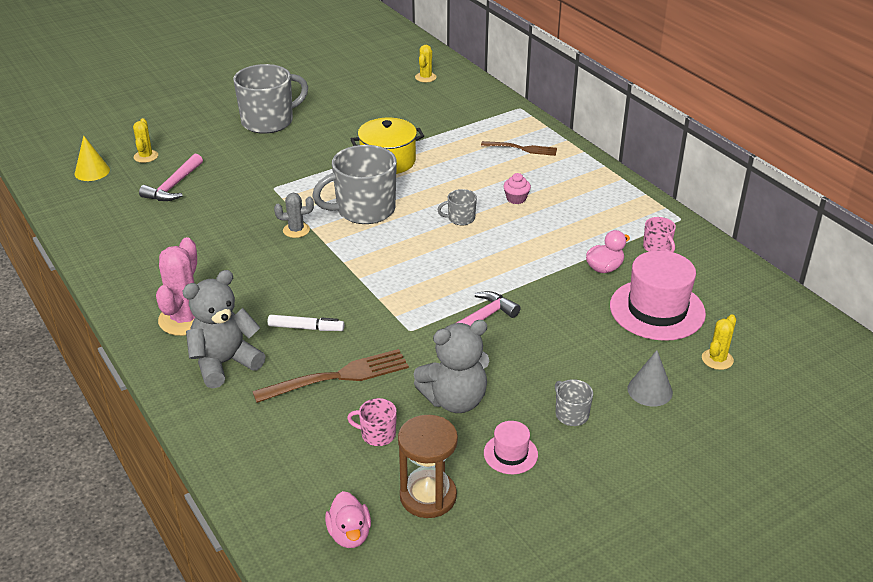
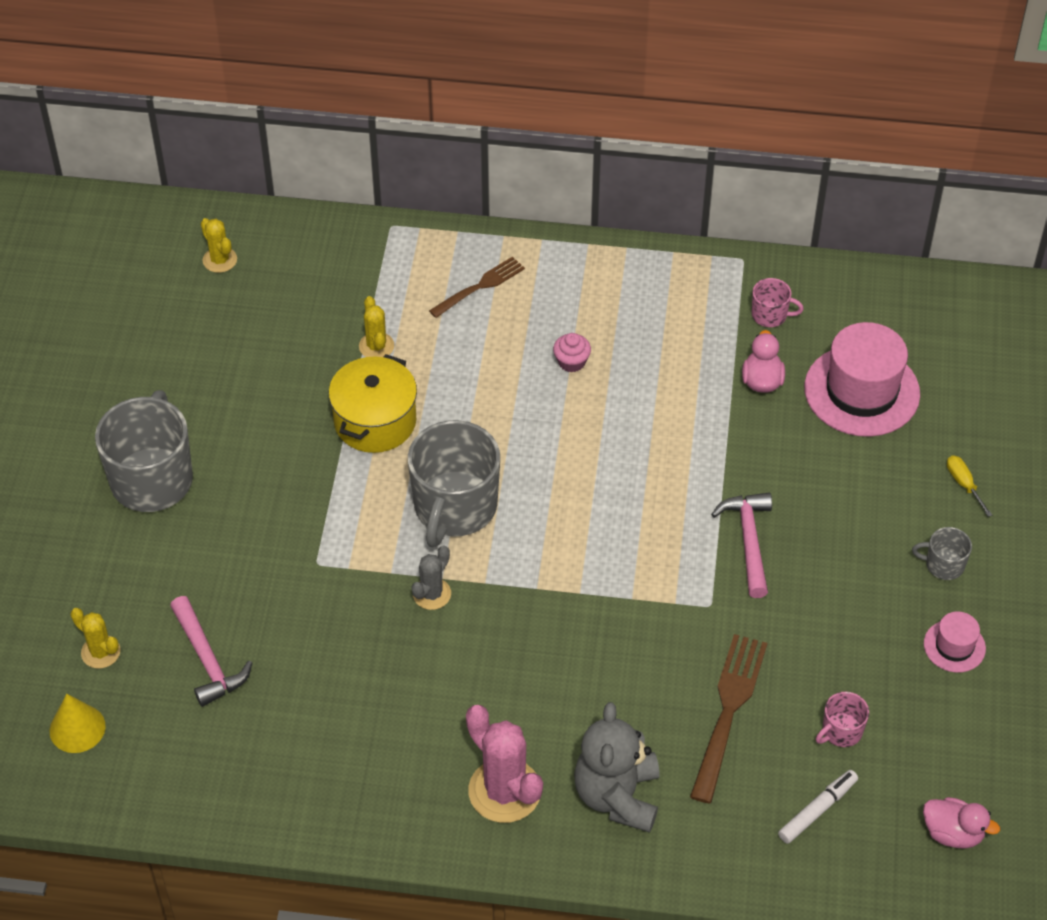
camera: 50 degrees left, 15 degrees up
white marker [267,315,344,331] -> white marker moved to [778,770,858,844]
brown hourglass [398,415,458,518] -> none
grey teddy bear [414,320,489,413] -> none
grey mug [437,189,477,225] -> none
grey cone [627,350,673,407] -> yellow screwdriver [947,456,992,517]
yellow cactus [702,314,736,370] -> yellow cactus moved to [359,296,395,357]

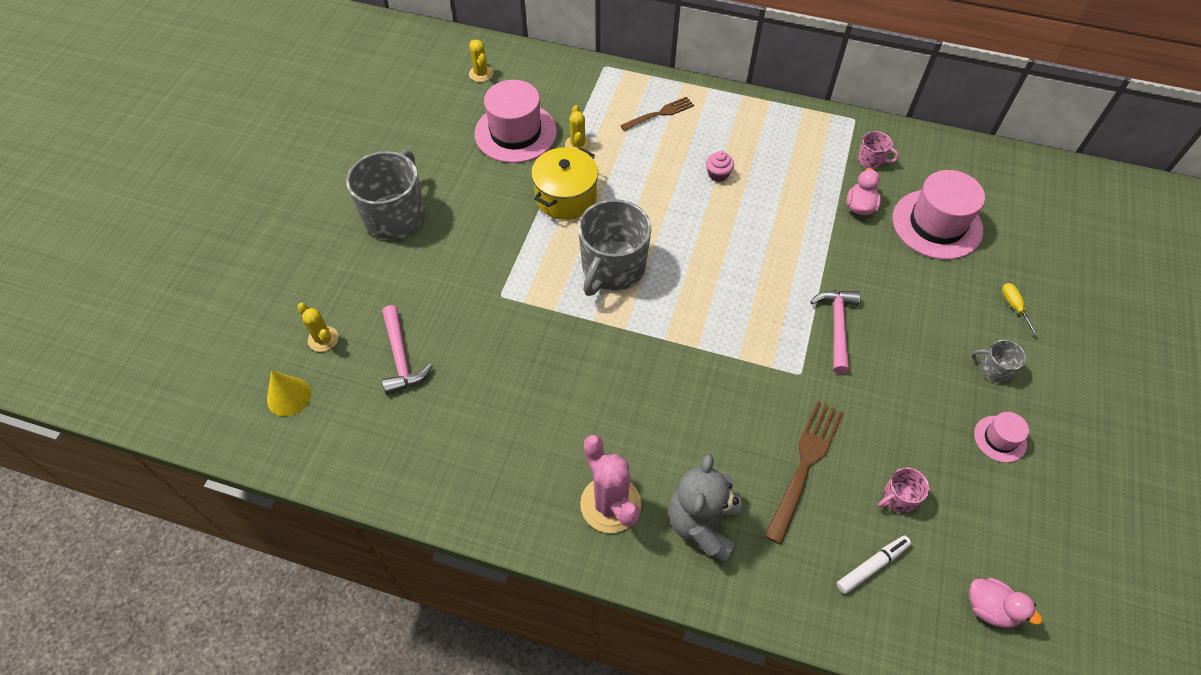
camera: 10 degrees right, 5 degrees up
grey cactus [411,546,451,610] -> none
none -> pink hat [475,80,557,163]

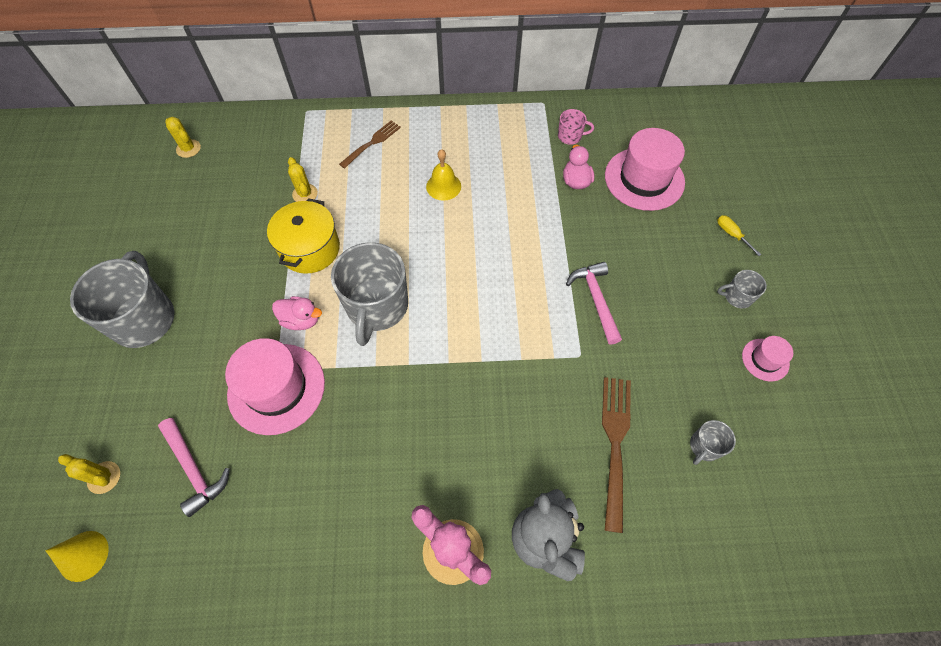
camera: 20 degrees left, 5 degrees up
pink hat [475,80,557,163] -> pink hat moved to [225,338,325,435]
pink cupcake [706,151,734,182] -> yellow bell [426,149,461,201]
white marker [837,535,911,594] -> none
pink mug [878,467,930,513] -> grey mug [690,420,736,465]
pink duck [969,578,1042,628] -> pink duck moved to [272,296,322,330]

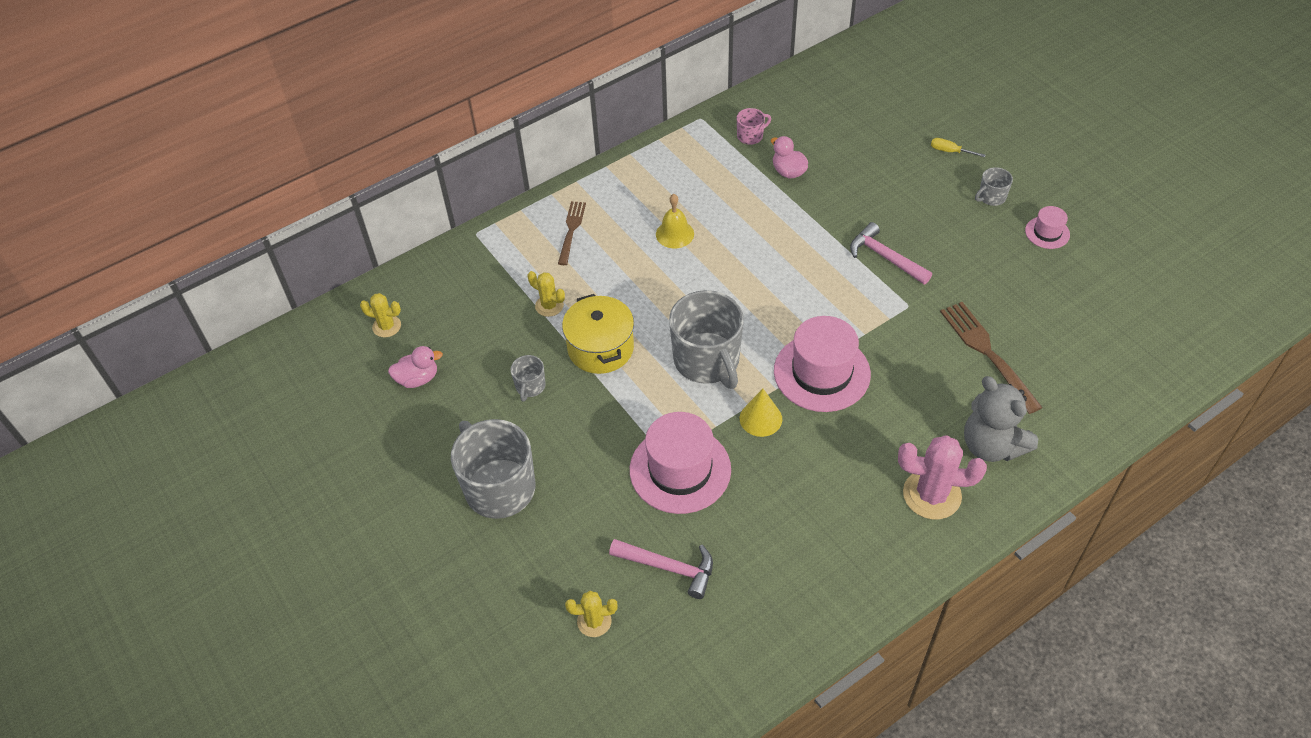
camera: 30 degrees left, 10 degrees down
yellow cone [45,531,109,582] -> yellow cone moved to [740,389,782,437]
pink duck [272,296,322,330] -> pink duck moved to [388,346,443,388]
pink hat [605,128,685,211] -> pink hat moved to [774,316,871,412]
grey mug [690,420,736,465] -> grey mug moved to [510,355,546,402]

